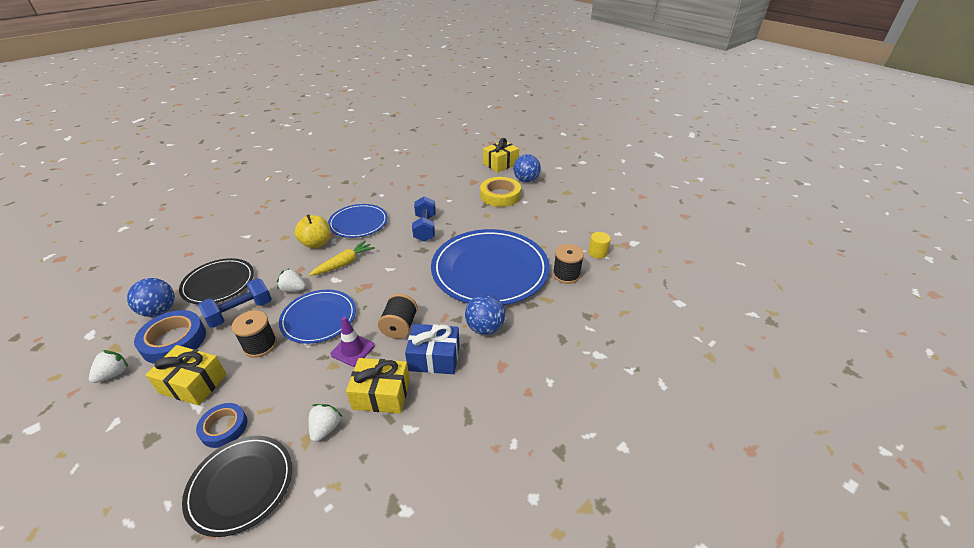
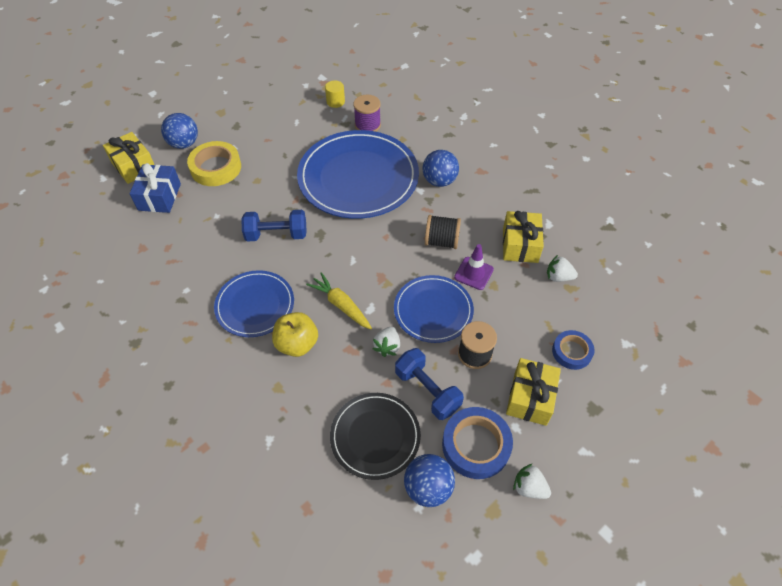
camera: 90 degrees left, 15 degrees up
black plate [182,436,292,537] -> none
blue gift [405,324,460,374] -> blue gift moved to [129,163,181,213]
black spool [553,244,584,284] -> purple spool [353,95,381,132]

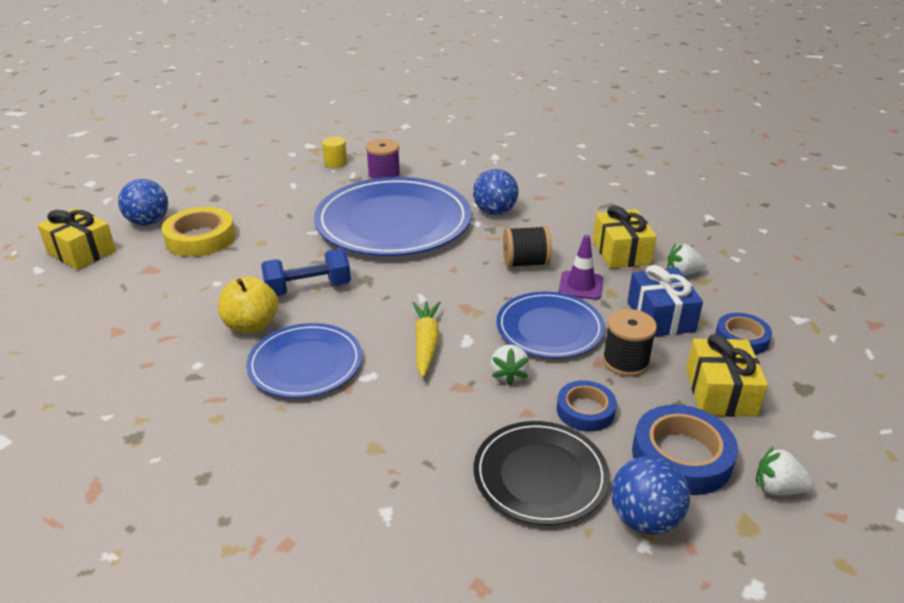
camera: 15 degrees left, 20 degrees down
blue gift [129,163,181,213] -> blue gift moved to [627,265,703,337]
yellow apple [272,312,318,357] -> yellow apple moved to [218,276,279,333]
yellow carrot [306,272,372,329] -> yellow carrot turned 60 degrees clockwise [412,301,441,377]
blue dumbbell [395,348,464,420] -> blue tape [557,380,617,432]

